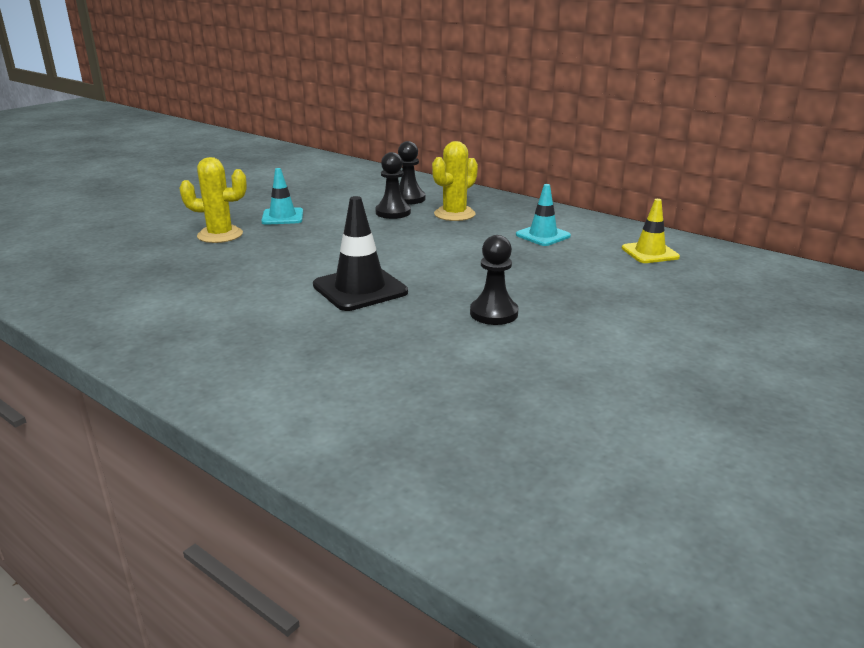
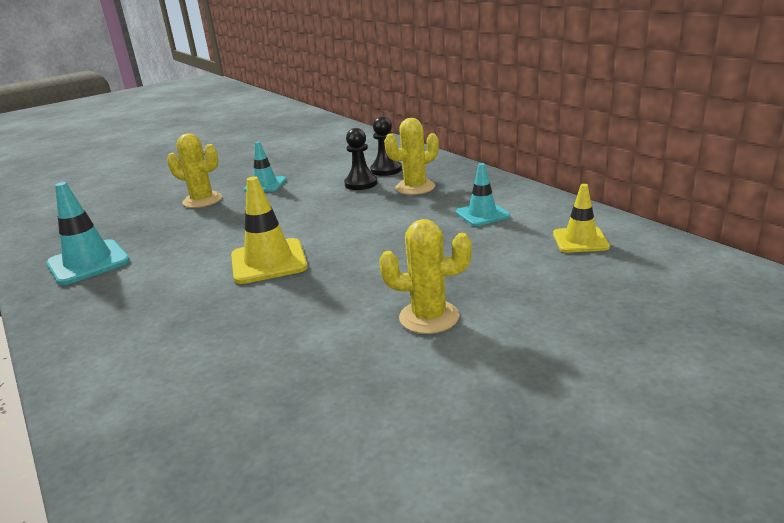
camera: 20 degrees right, 0 degrees up
black traffic cone [313,196,408,311] -> yellow traffic cone [231,176,308,284]
black pawn [470,235,519,325] -> none
none -> turquoise traffic cone [46,182,130,285]
none -> yellow cactus [379,219,472,334]

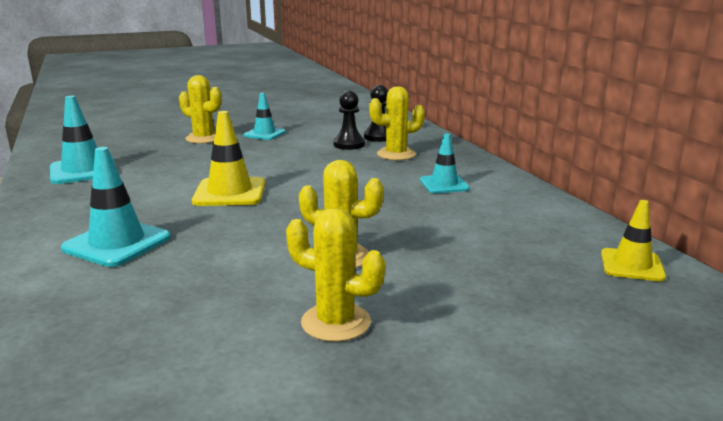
camera: 10 degrees right, 5 degrees down
yellow traffic cone [553,184,610,253] -> yellow traffic cone moved to [601,200,666,281]
none -> turquoise traffic cone [61,147,171,267]
none -> yellow cactus [286,208,385,342]

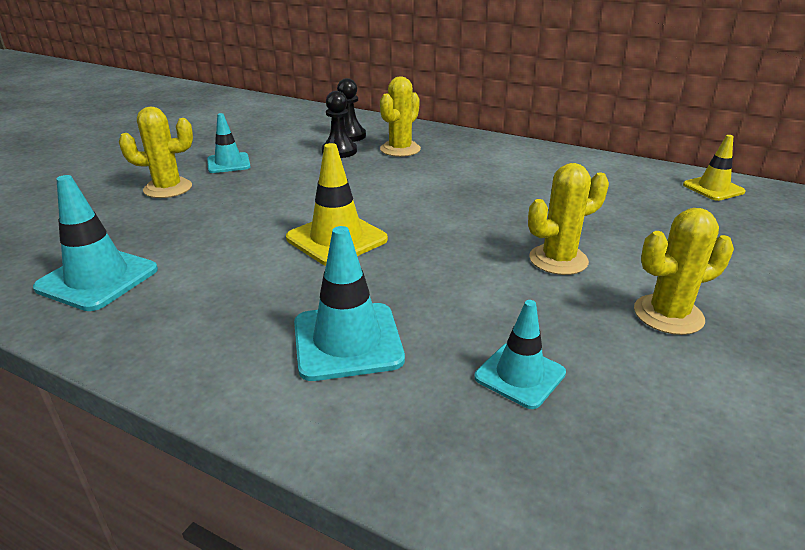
camera: 40 degrees left, 10 degrees up
turquoise traffic cone [420,134,470,193] -> turquoise traffic cone moved to [475,300,566,409]

